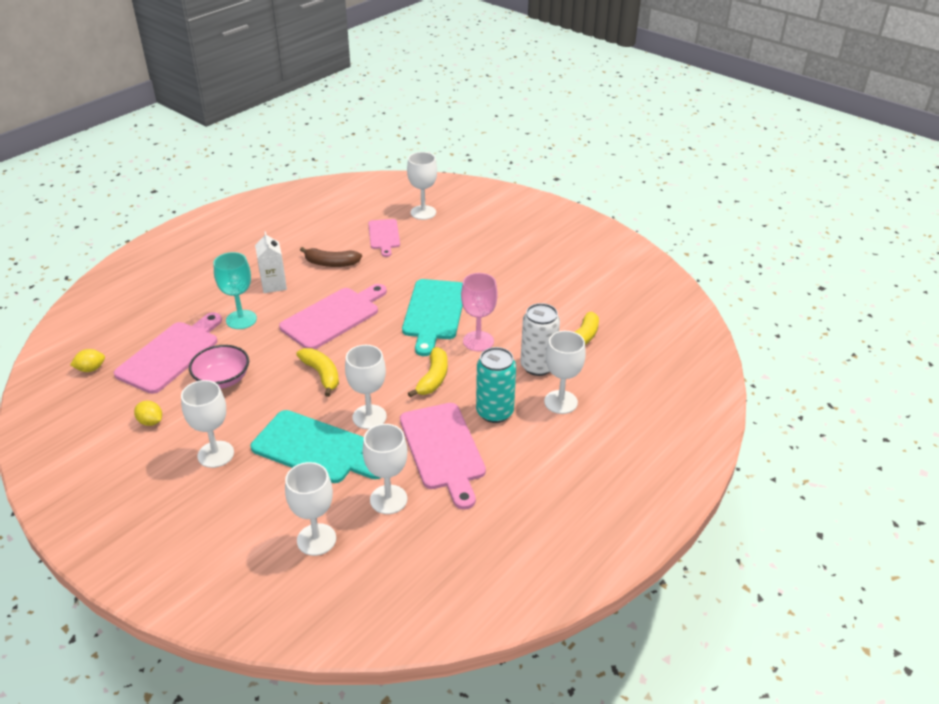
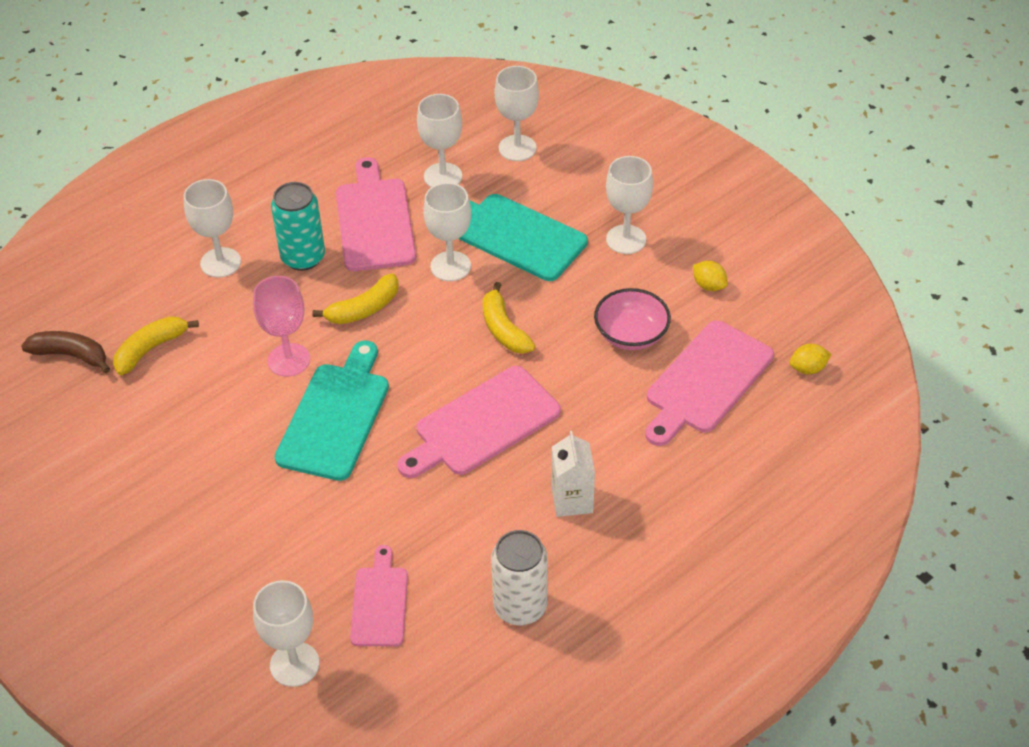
camera: 170 degrees left, 10 degrees up
turquoise goblet [214,252,257,329] -> none
brown banana [300,247,362,267] -> brown banana moved to [21,331,110,373]
yellow banana [408,347,448,397] -> yellow banana turned 150 degrees counterclockwise [312,274,399,324]
white can [520,303,560,376] -> white can moved to [491,530,548,625]

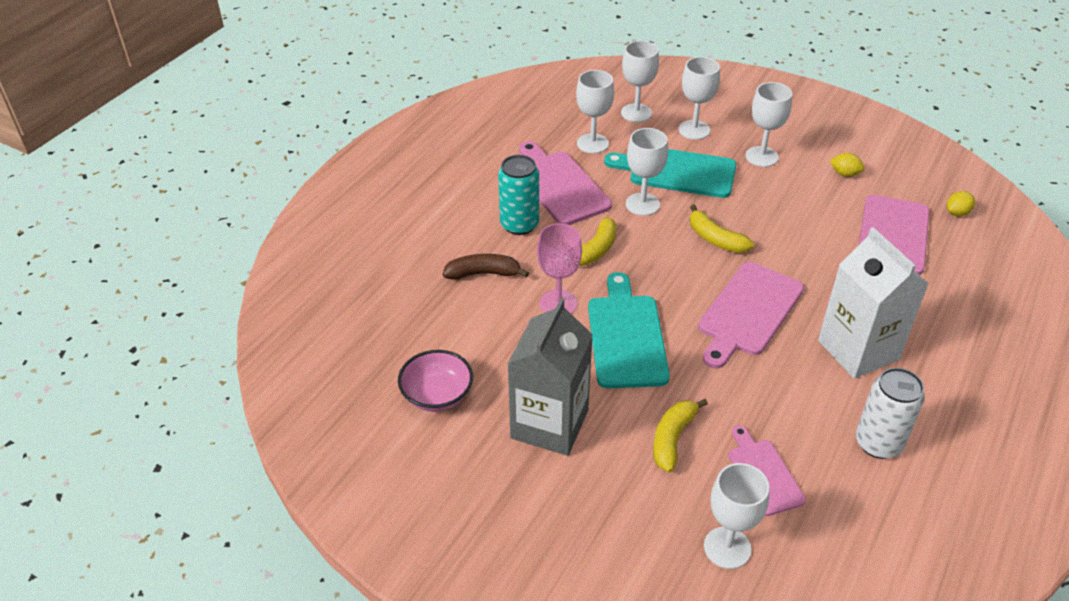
camera: 20 degrees left, 5 degrees down
brown banana [21,331,110,373] -> brown banana moved to [443,254,529,280]
yellow banana [113,316,199,375] -> yellow banana moved to [653,399,708,472]
white goblet [184,179,241,278] -> white goblet moved to [679,57,720,140]
white carton [551,431,595,517] -> white carton [818,227,928,379], size x1.80
pink bowl [594,288,671,350] -> pink bowl moved to [398,350,473,412]
none -> grey carton [507,298,593,456]

